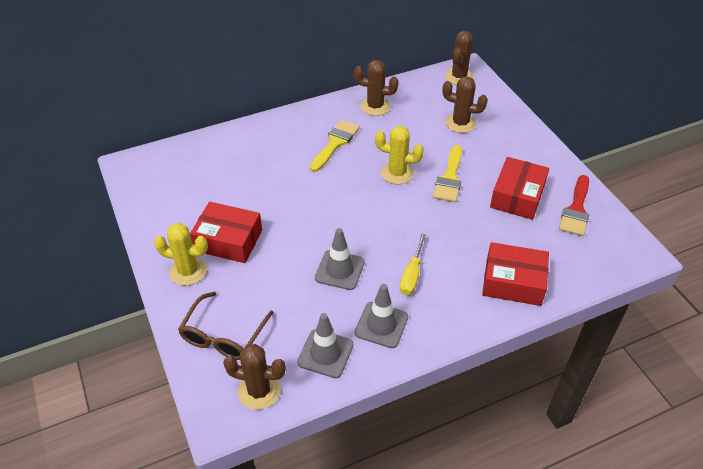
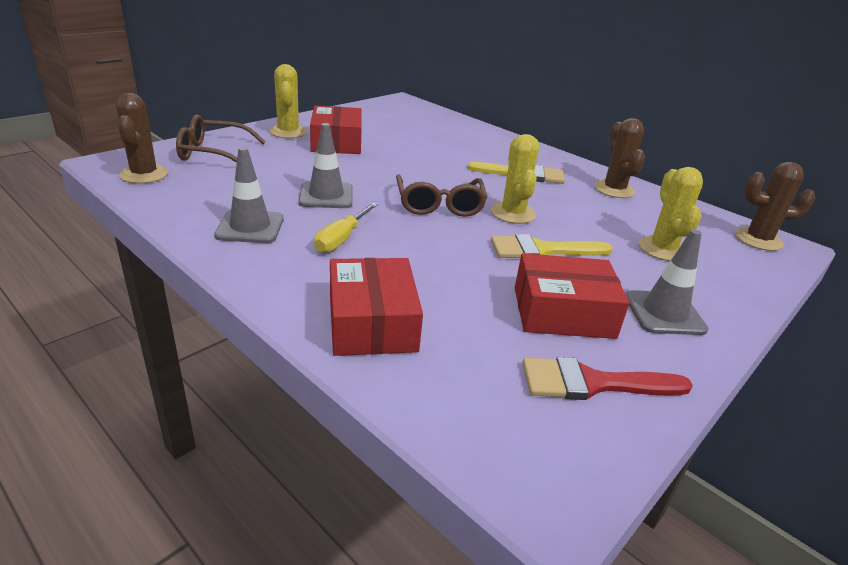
camera: 65 degrees right, 15 degrees down
grey traffic cone [297,313,354,378] -> grey traffic cone moved to [626,229,709,335]
yellow screwdriver [400,234,426,295] -> yellow screwdriver turned 60 degrees counterclockwise [314,202,378,253]
brown cactus [442,76,488,133] -> yellow cactus [639,167,703,261]
none -> brown glasses [396,174,487,217]

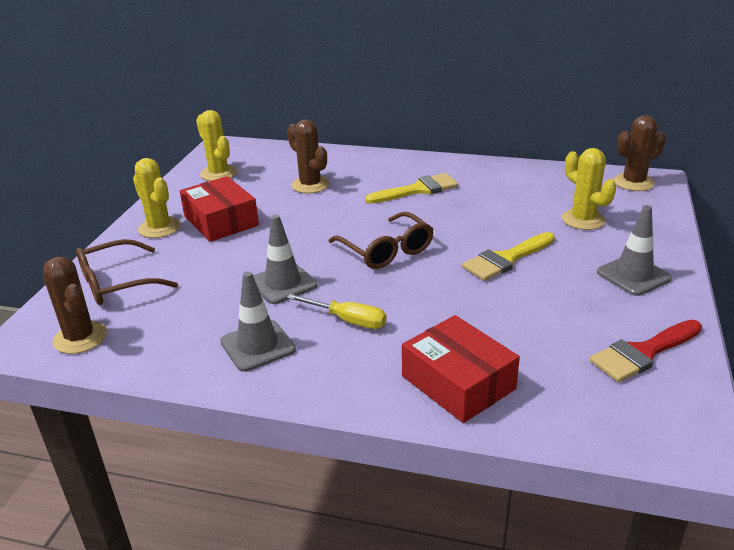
camera: 25 degrees left, 0 degrees up
yellow screwdriver [314,202,378,253] -> yellow screwdriver turned 60 degrees counterclockwise [287,294,387,329]
yellow cactus [491,134,539,224] -> yellow cactus moved to [196,110,237,181]
red box [515,253,630,339] -> none
brown cactus [594,118,645,198] -> brown cactus moved to [287,119,329,193]

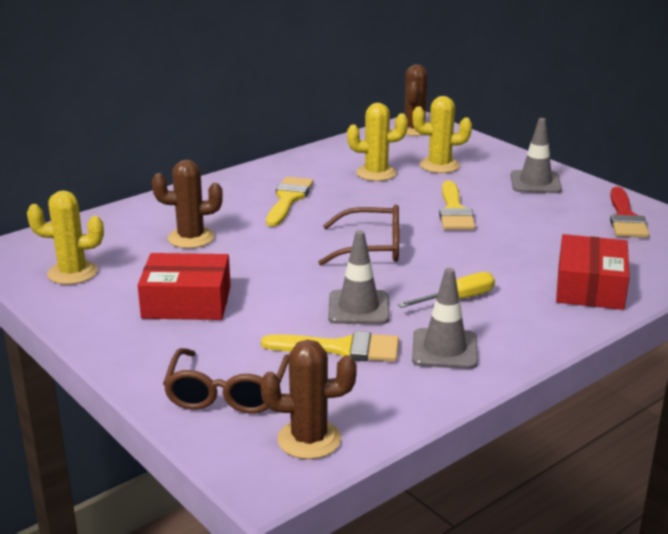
camera: 55 degrees left, 5 degrees down
yellow cactus [133,158,181,238] -> yellow cactus moved to [347,103,408,181]
red box [402,315,520,423] -> red box turned 75 degrees counterclockwise [556,234,630,310]
none -> yellow brush [261,331,399,362]

